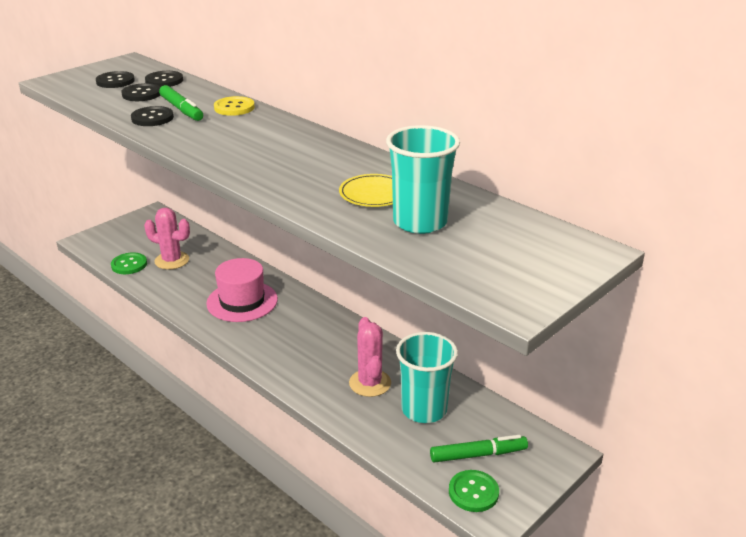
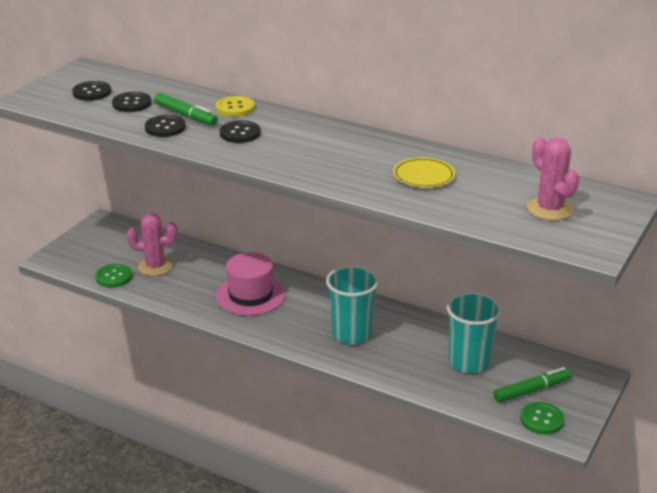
camera: 15 degrees left, 0 degrees up
black button [145,71,183,87] -> black button moved to [220,120,260,143]
pink cactus [349,317,391,397] -> pink cactus moved to [527,137,580,221]
turquoise cup [386,125,460,234] -> turquoise cup moved to [326,265,379,344]

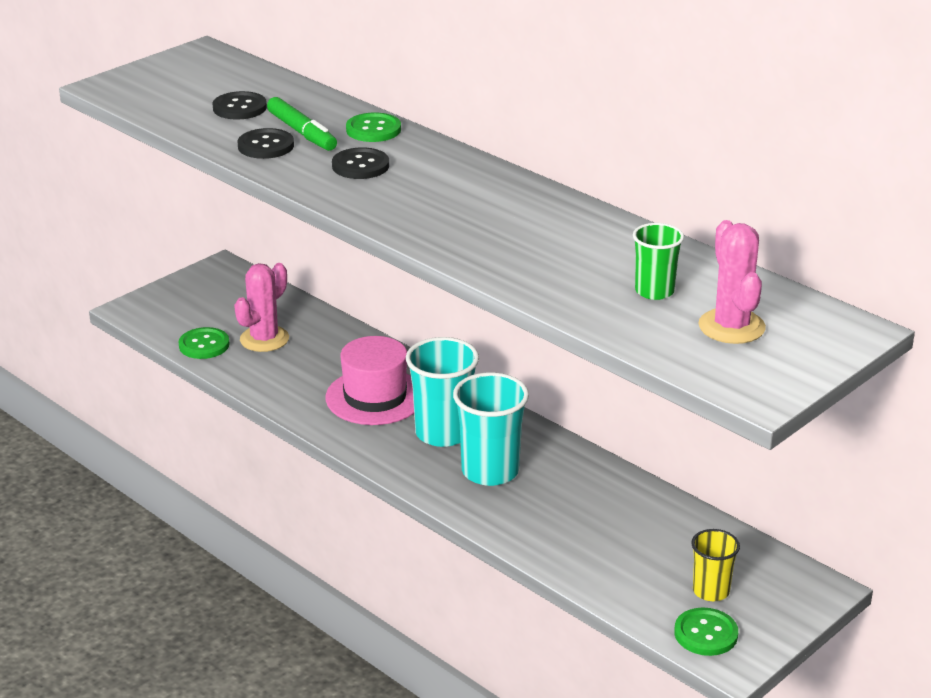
camera: 15 degrees right, 0 degrees up
black button [72,81,111,101] -> none
pink cactus [126,213,178,276] -> pink cactus turned 75 degrees counterclockwise [234,263,289,352]
yellow button [216,96,255,117] -> green button [346,112,401,142]
yellow plate [393,157,455,188] -> none
turquoise cup [446,292,502,374] -> turquoise cup moved to [406,337,479,447]
green marker [493,367,571,403] -> yellow cup [691,529,740,601]
none -> green cup [633,223,684,300]

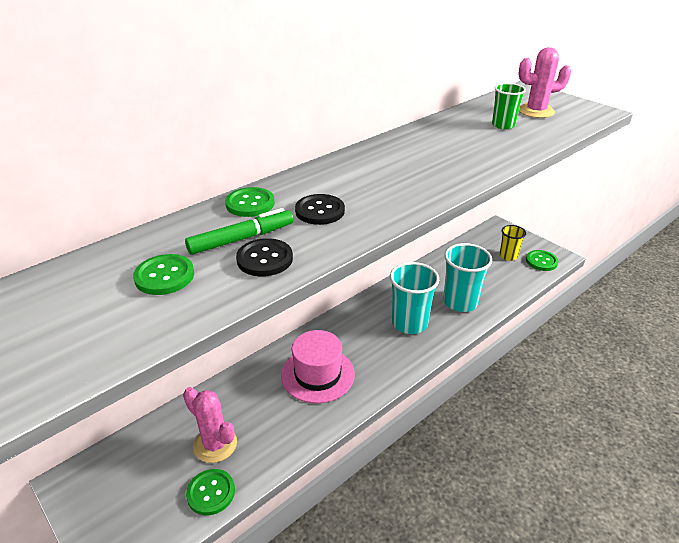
camera: 85 degrees left, 5 degrees up
black button [213,91,267,120] -> green button [133,254,194,295]
turquoise cup [406,337,479,447] -> turquoise cup moved to [443,243,492,312]

